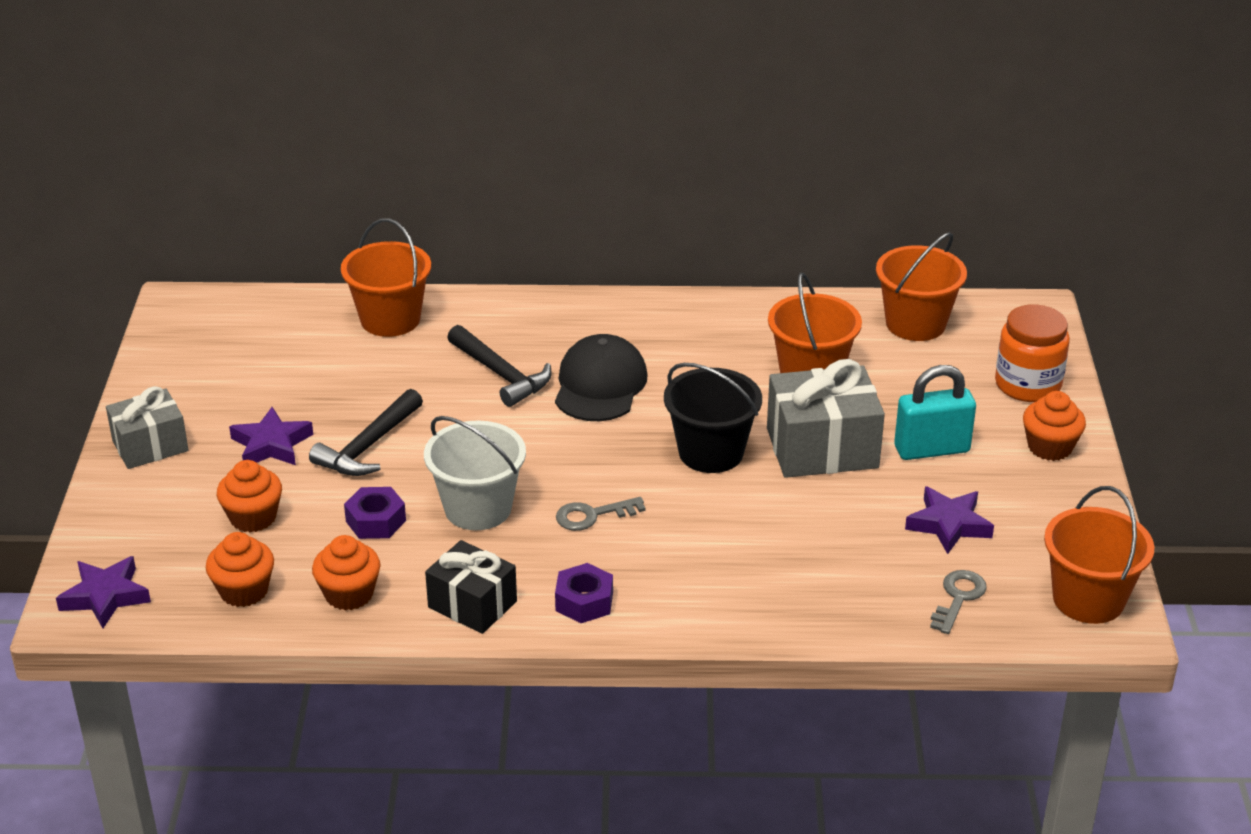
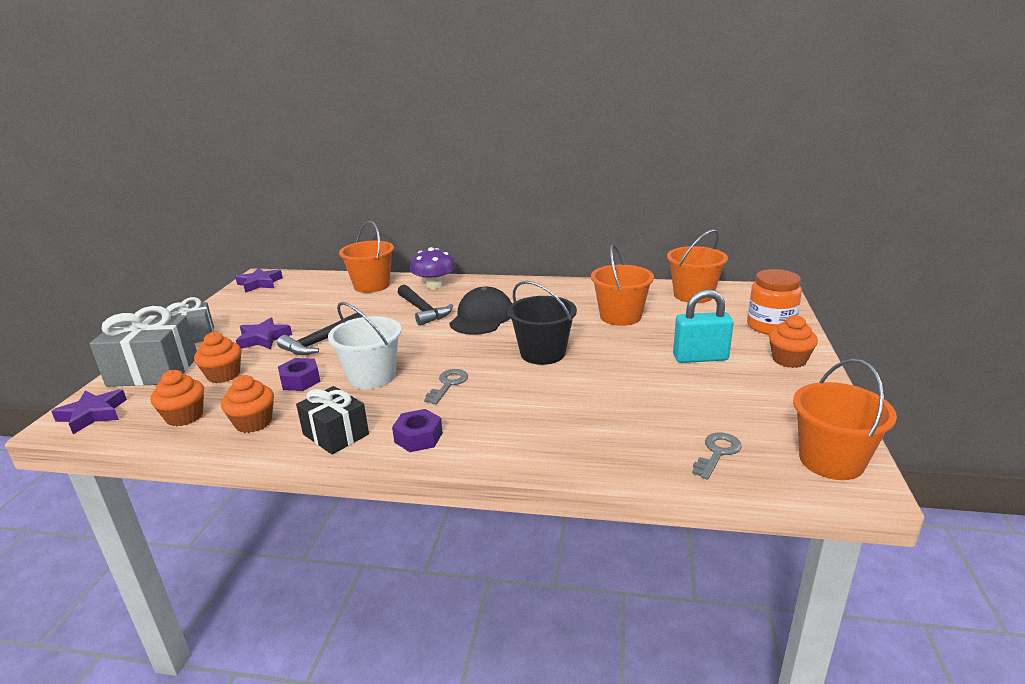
camera: 10 degrees right, 10 degrees down
grey key [556,497,646,531] -> grey key turned 120 degrees clockwise [424,369,468,404]
grey gift [767,359,885,478] -> grey gift moved to [90,306,197,387]
purple star [905,486,994,554] -> purple star moved to [235,268,283,293]
none -> purple mushroom [410,247,456,289]

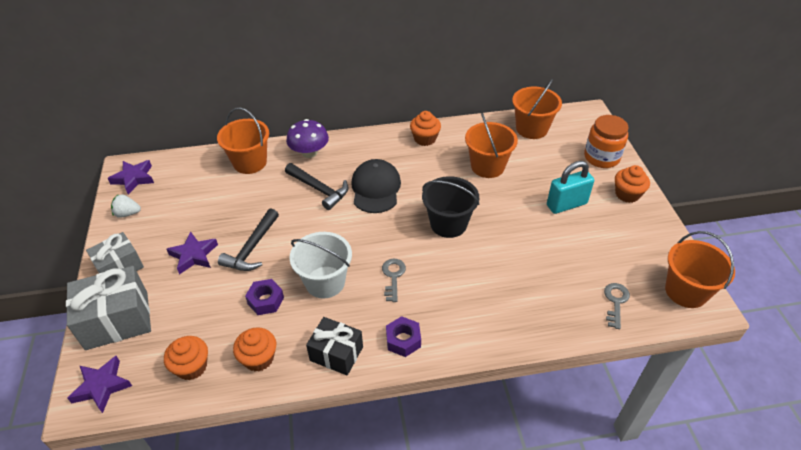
camera: 20 degrees left, 20 degrees up
orange cupcake [194,332,241,383] -> orange cupcake moved to [410,111,441,146]
none -> white strawberry [111,194,141,218]

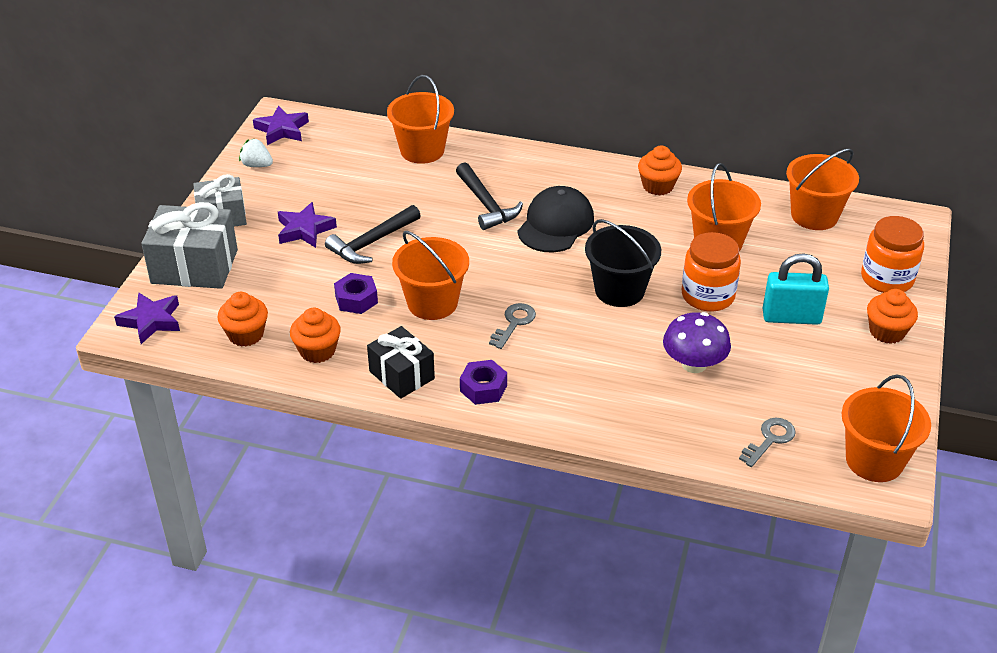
camera: 25 degrees right, 5 degrees down
purple mushroom [286,119,329,158] -> purple mushroom moved to [663,312,731,373]
white bucket [289,232,352,298] -> orange bucket [392,231,469,320]
none -> orange jar [682,232,741,312]

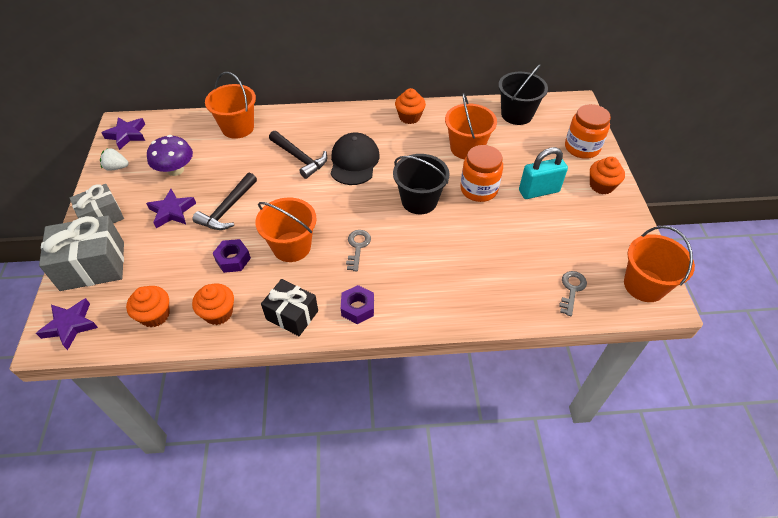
camera: 20 degrees left, 10 degrees up
purple mushroom [663,312,731,373] -> purple mushroom moved to [147,135,193,176]
orange bucket [786,148,859,230] -> black bucket [498,64,548,125]

